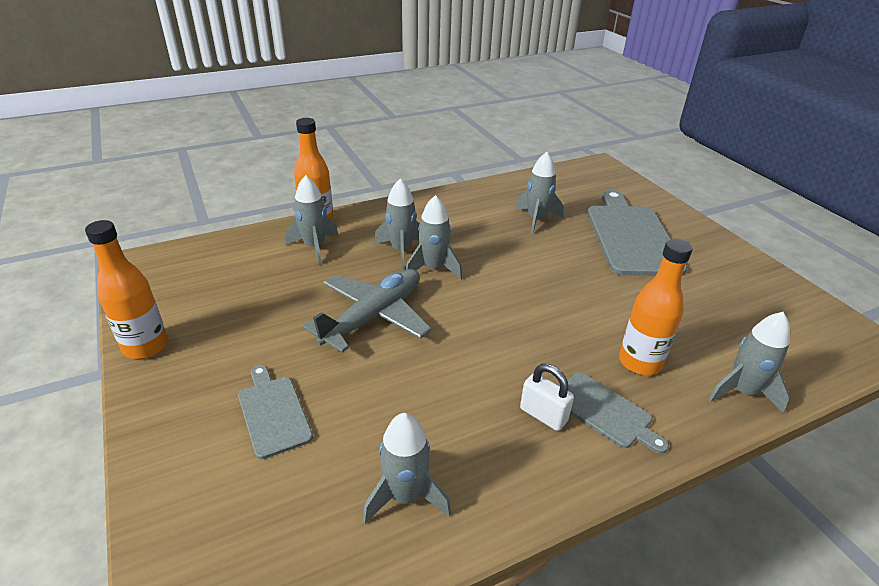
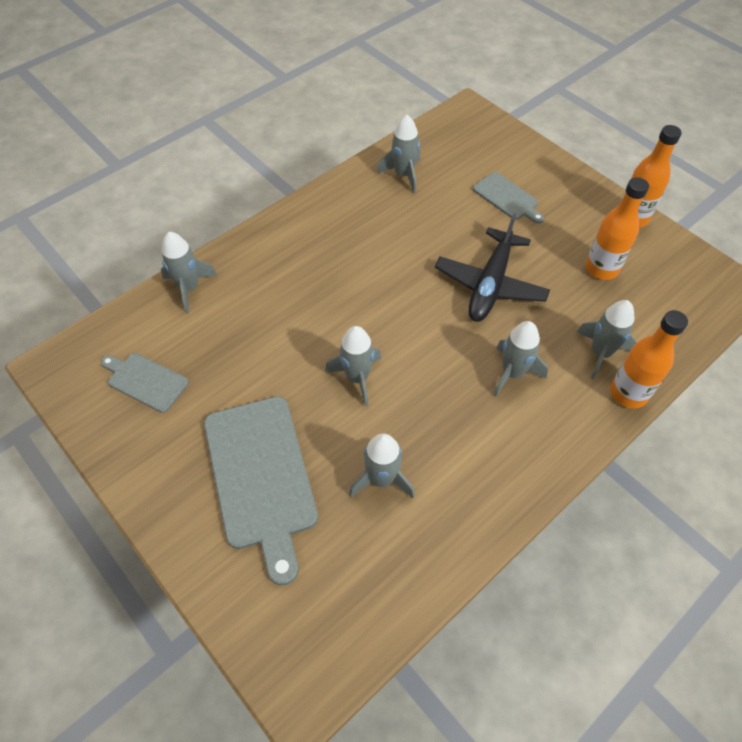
camera: 165 degrees right, 20 degrees up
grey plane [303,269,432,353] -> black plane [435,213,550,322]
grey rocket [406,195,462,279] -> grey rocket moved to [325,326,381,407]
white padlock [520,364,574,431] -> none
grey cutting board [567,372,669,454] -> grey cutting board moved to [101,353,189,413]
orange bottle [619,239,693,375] -> orange bottle moved to [585,177,649,280]

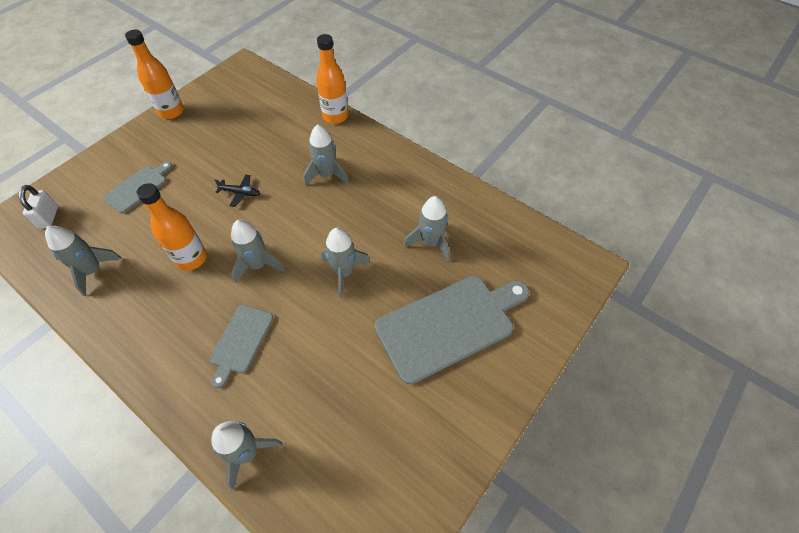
camera: 100 degrees left, 0 degrees up
grey cutting board [101,353,189,413] -> grey cutting board moved to [209,305,273,388]
black plane [435,213,550,322] -> black plane [214,174,260,207], size x0.44
grey rocket [577,300,636,379] -> grey rocket moved to [231,220,285,283]
orange bottle [585,177,649,280] -> orange bottle moved to [136,183,207,271]
none -> white padlock [18,185,58,229]

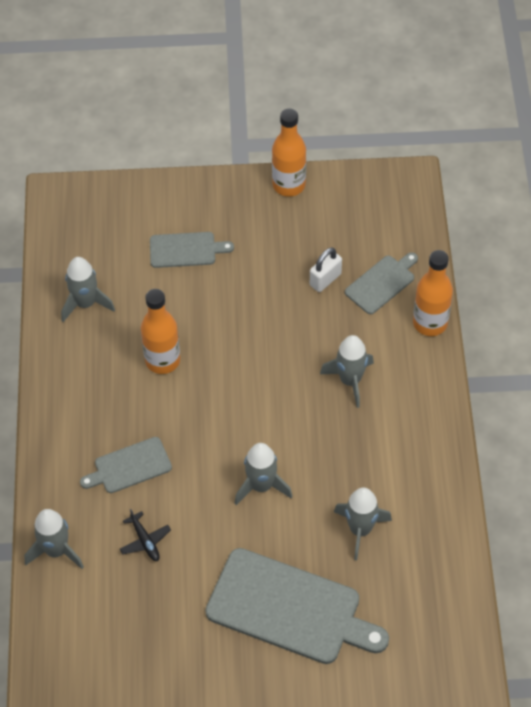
camera: 50 degrees right, 0 degrees up
white padlock [18,185,58,229] -> white padlock moved to [310,248,342,292]
black plane [214,174,260,207] -> black plane moved to [120,509,171,561]
grey rocket [231,220,285,283] -> none
none -> grey cutting board [345,252,418,314]

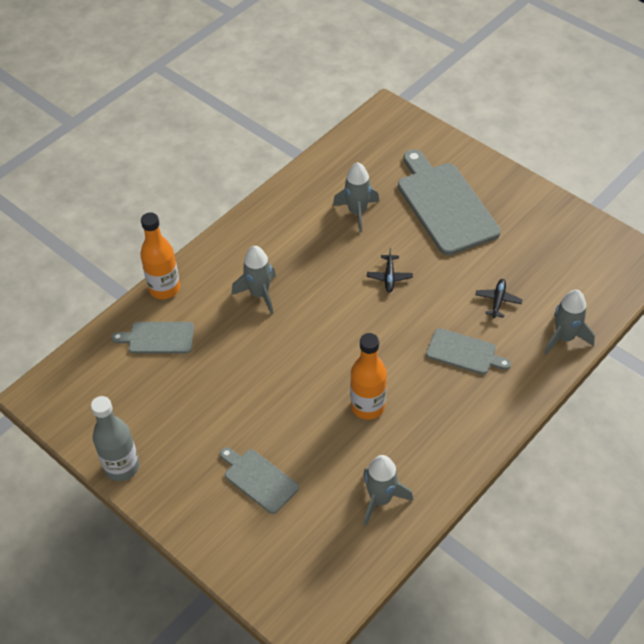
camera: 135 degrees left, 5 degrees down
grey rocket [235,443,293,505] -> black plane [367,248,413,293]
orange bottle [272,108,306,197] -> grey bottle [91,396,140,481]
white padlock [310,248,342,292] -> none

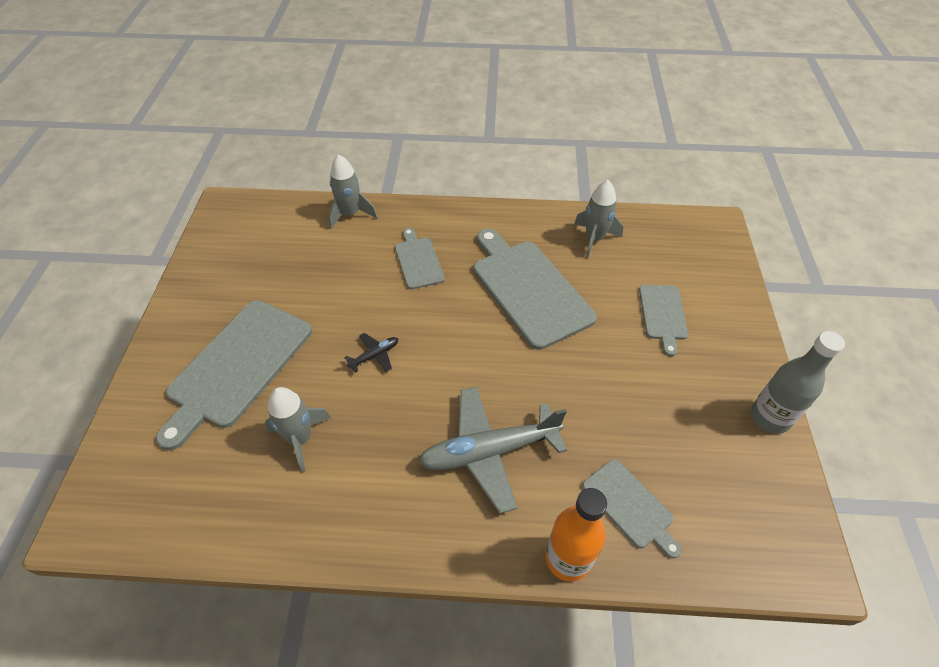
camera: 130 degrees left, 0 degrees up
grey rocket [232,246,276,314] -> grey plane [418,386,567,514]
orange bottle [350,333,387,420] -> grey cutting board [474,228,597,350]
black plane [475,279,523,318] -> none

